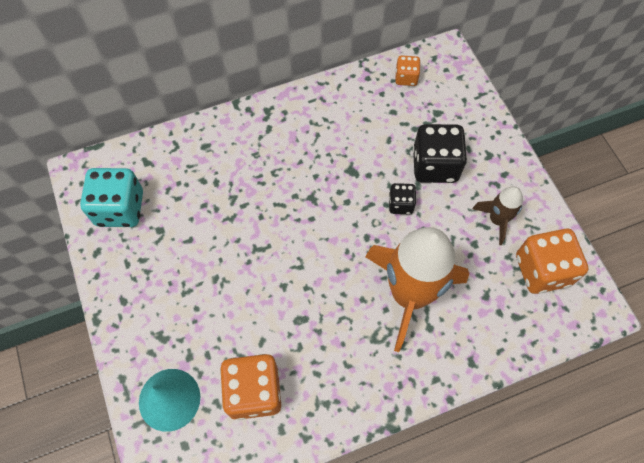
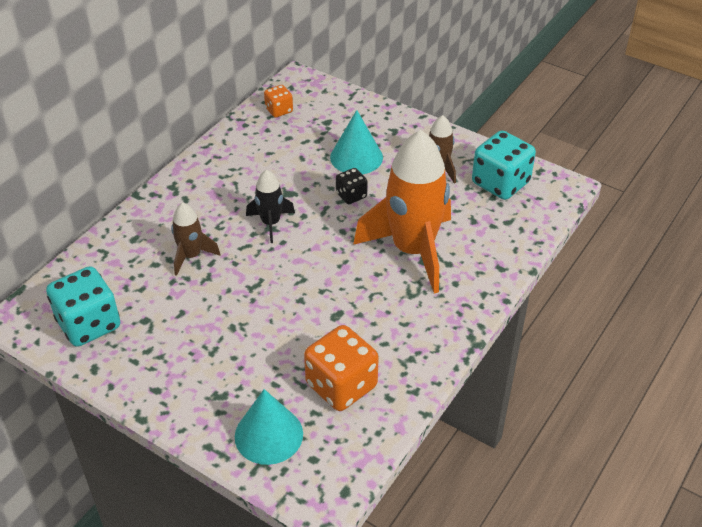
camera: 35 degrees left, 20 degrees down
black dice [413,124,467,183] -> turquoise cone [330,110,383,174]
orange dice [516,229,588,294] -> turquoise dice [472,131,536,200]
none -> brown rocket [171,202,221,276]
none -> black rocket [246,170,295,243]

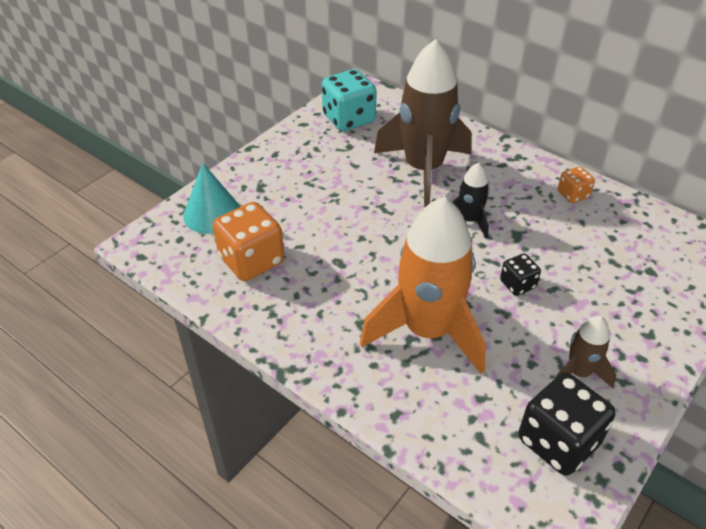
camera: 95 degrees right, 0 degrees up
brown rocket [171,202,221,276] -> brown rocket [374,39,471,207], size x2.10
orange dice [264,85,293,118] -> orange dice moved to [558,166,595,203]
turquoise cone [330,110,383,174] -> none
turquoise dice [472,131,536,200] -> black dice [518,373,616,476]

